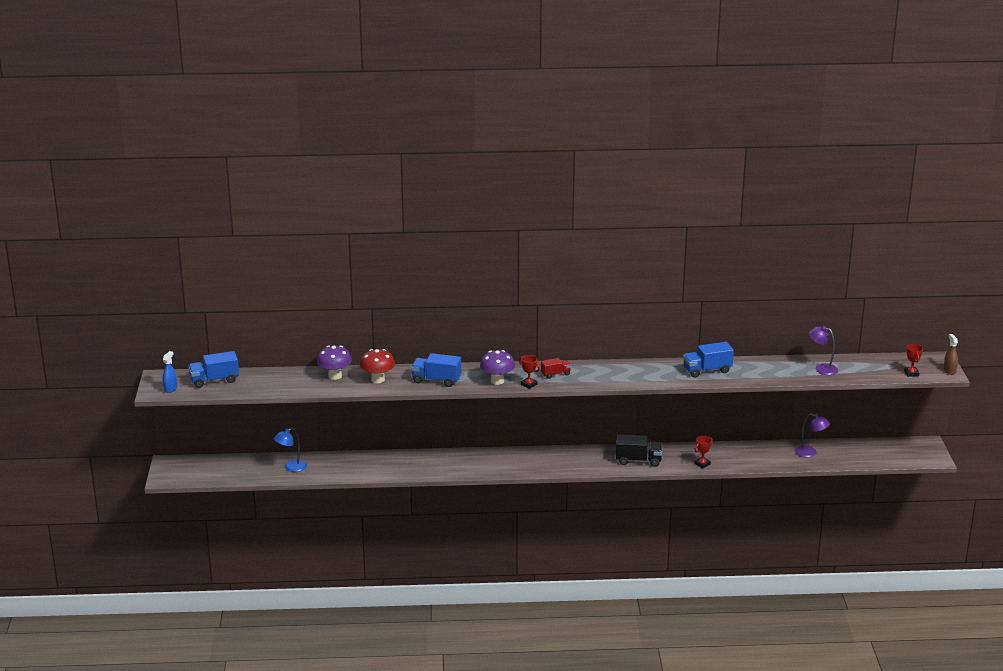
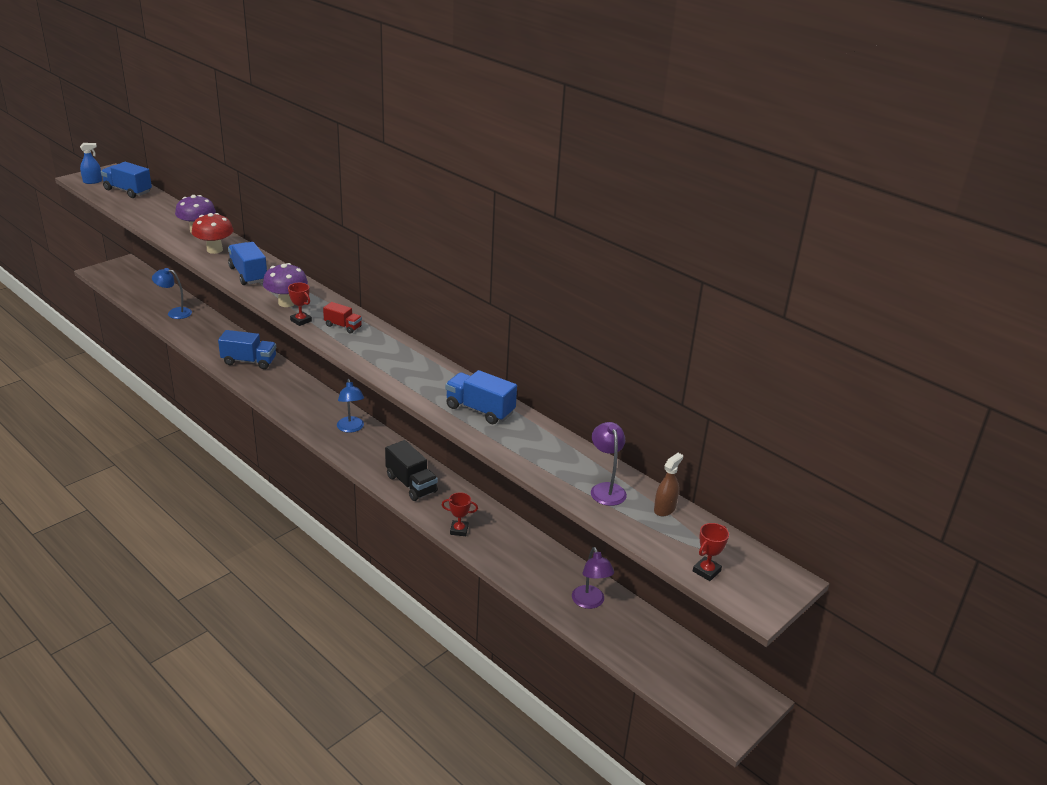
camera: 45 degrees right, 5 degrees up
red trophy [519,355,540,389] -> red trophy turned 45 degrees counterclockwise [288,283,312,326]
brown spray bottle [943,334,958,375] -> brown spray bottle moved to [654,453,683,516]
none -> blue truck [218,330,276,369]
none -> blue lamp [337,379,364,433]

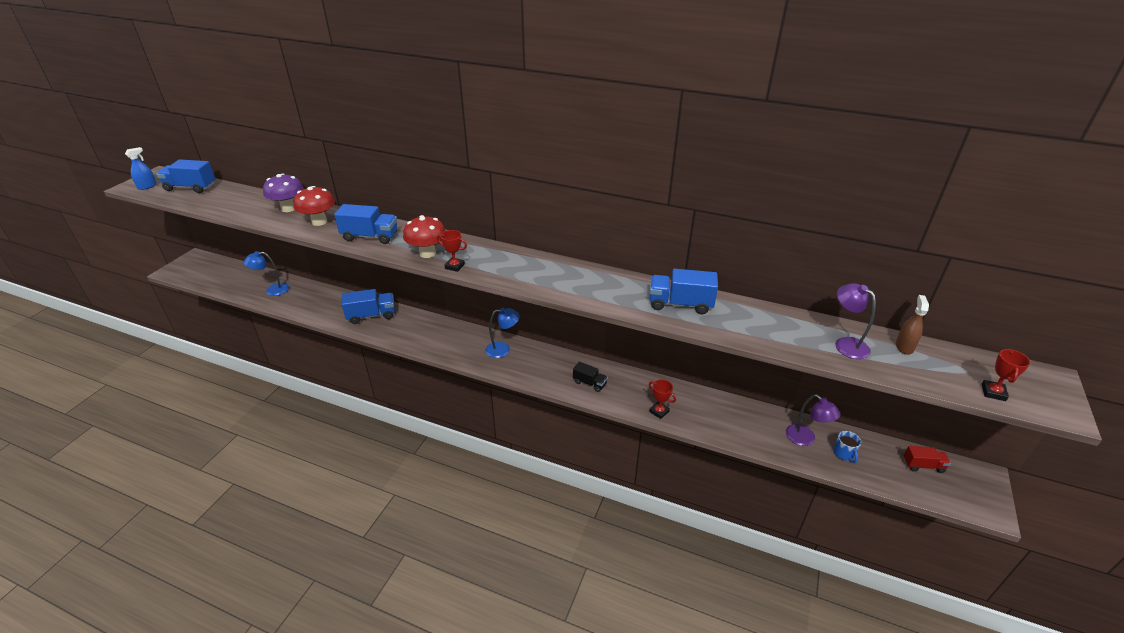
camera: 20 degrees left, 5 degrees up
blue truck [228,242,267,285] -> blue truck turned 150 degrees clockwise [334,204,398,244]
purple mushroom [263,263,308,307] -> red mushroom [403,215,445,258]
red truck [323,302,362,334] -> red truck moved to [903,446,951,473]
blue lamp [337,379,364,433] -> blue lamp turned 60 degrees counterclockwise [485,308,520,358]
black truck [385,440,438,501] -> black truck [573,362,608,392], size x0.61
red trophy [442,492,478,536] -> red trophy turned 60 degrees clockwise [649,379,676,419]
none -> blue mug [833,431,861,463]

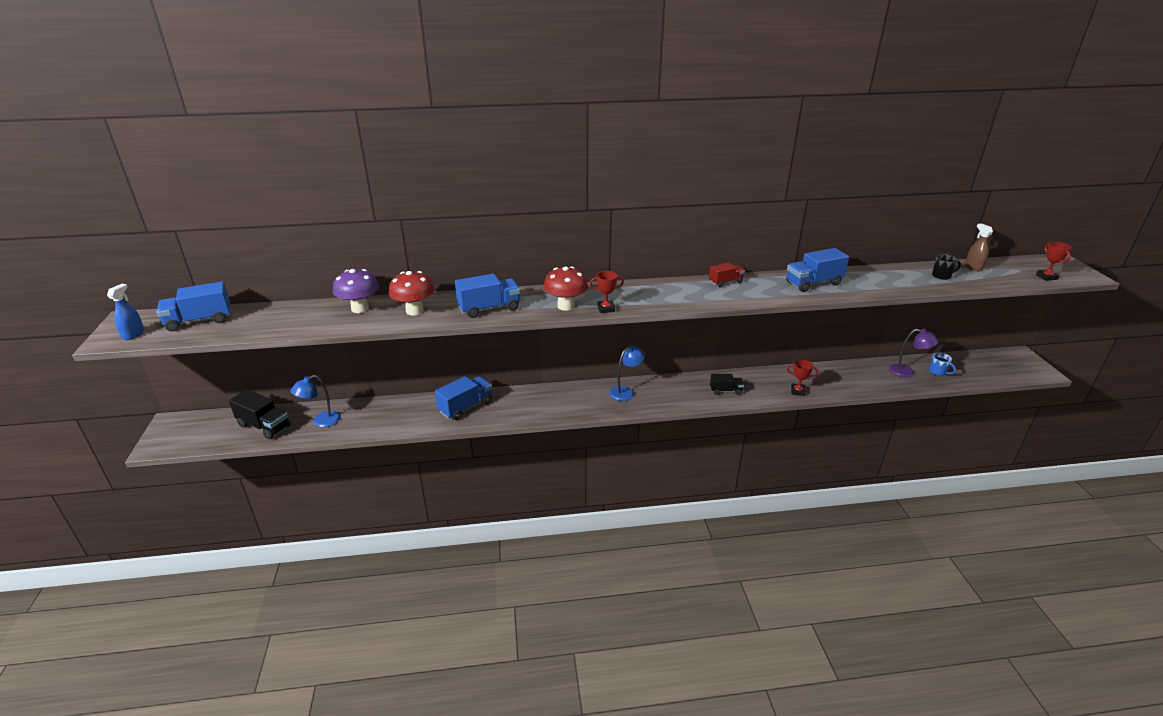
camera: 30 degrees left, 5 degrees down
purple lamp [835,283,876,359] -> black mug [932,254,961,280]
red truck [903,446,951,473] -> red truck moved to [709,262,745,287]
none -> black truck [229,389,291,440]

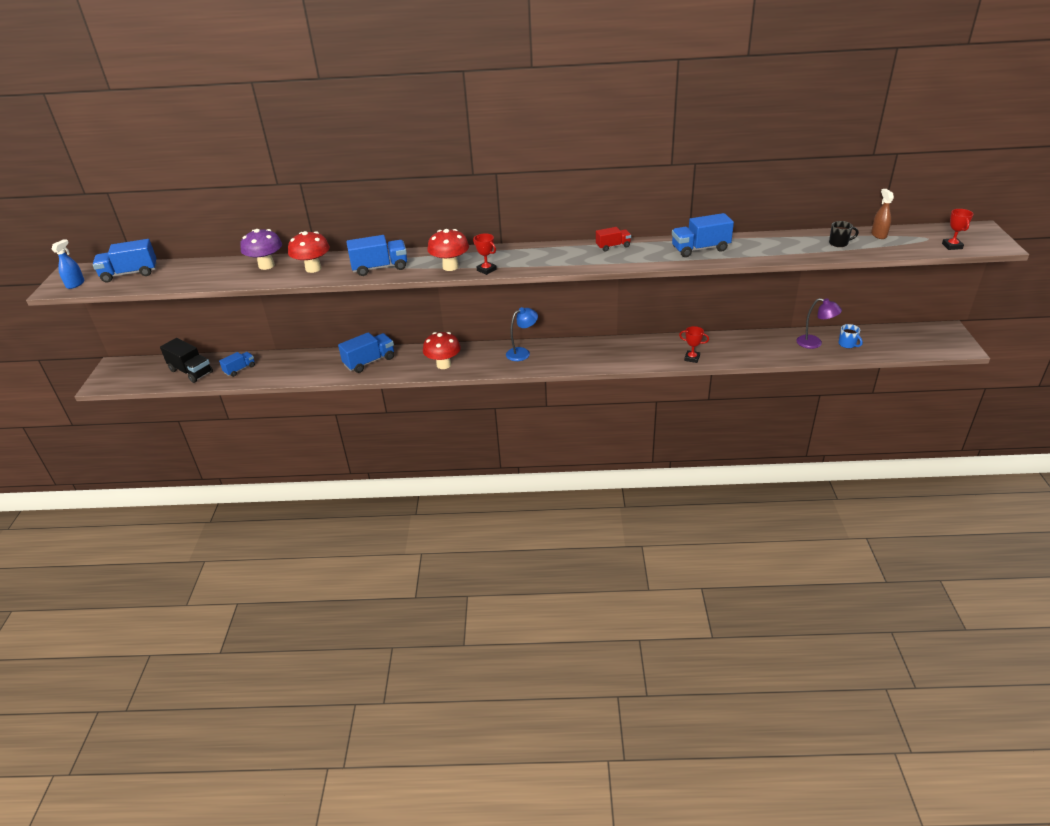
camera: 10 degrees right, 5 degrees up
blue lamp [290,375,341,427] -> blue truck [219,352,255,377]
red trophy [590,271,624,313] -> red trophy turned 45 degrees clockwise [473,233,497,275]
black truck [710,374,744,395] -> none
none -> red mushroom [423,332,461,369]

